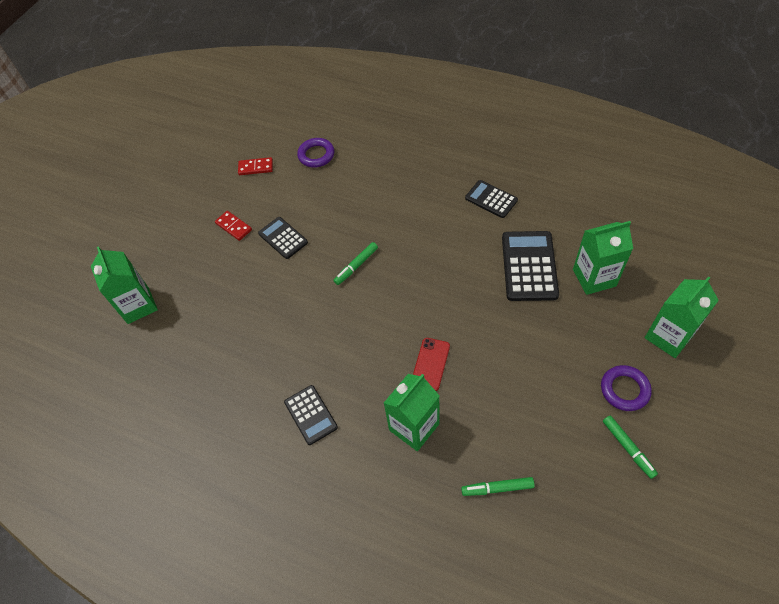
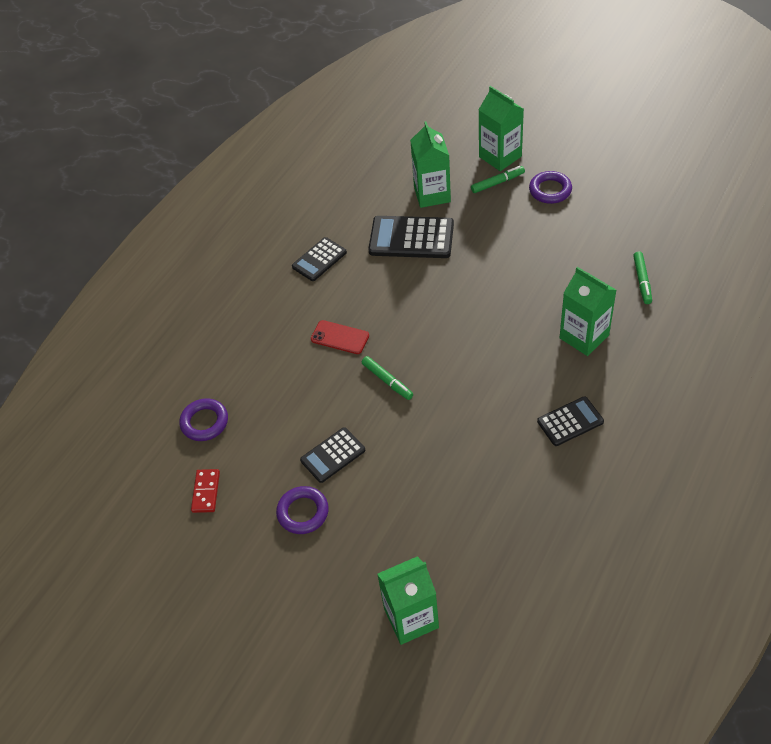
camera: 85 degrees left, 5 degrees down
red domino [215,211,252,241] -> purple ring [276,486,329,534]
red phone [413,338,450,391] -> red phone moved to [311,320,369,354]
green marker [603,415,658,479] -> green marker moved to [471,166,525,193]

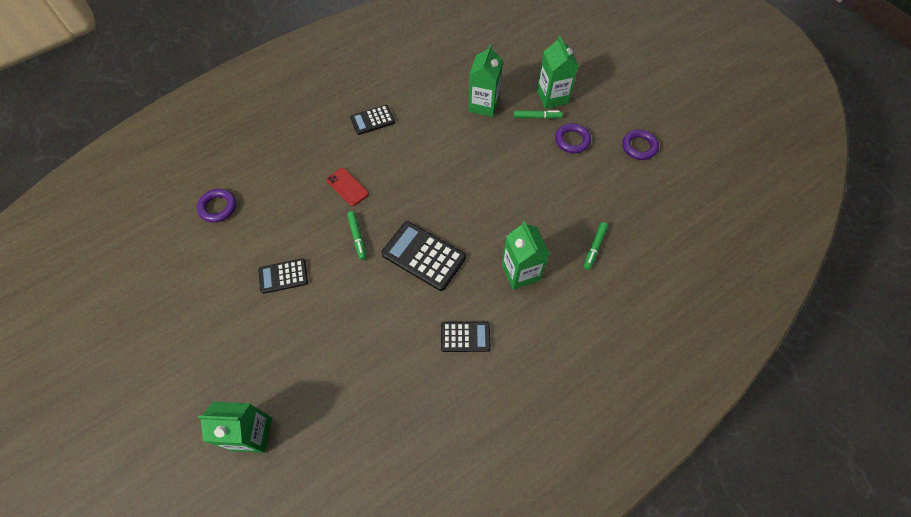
camera: 20 degrees right, 10 degrees up
red domino [191,469,220,513] -> none
purple ring [276,486,329,534] -> purple ring moved to [622,129,659,160]
black calculator [368,216,454,258] -> black calculator moved to [381,221,466,291]

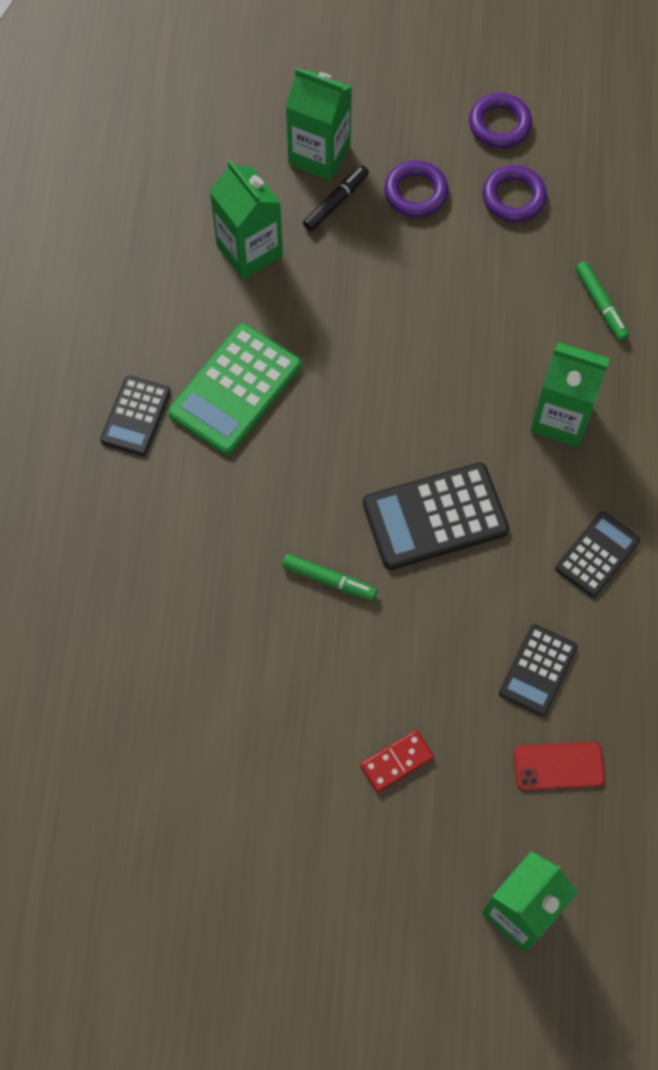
camera: 50 degrees left, 5 degrees up
purple ring [197,189,236,223] -> purple ring moved to [482,165,547,223]
black calculator [258,259,308,294] -> black calculator moved to [499,624,578,716]
red phone [326,168,369,206] -> red phone moved to [514,742,605,791]
green marker [514,110,563,119] -> black marker [303,165,369,231]
none -> green calculator [168,324,301,455]
none -> red domino [360,730,434,793]

